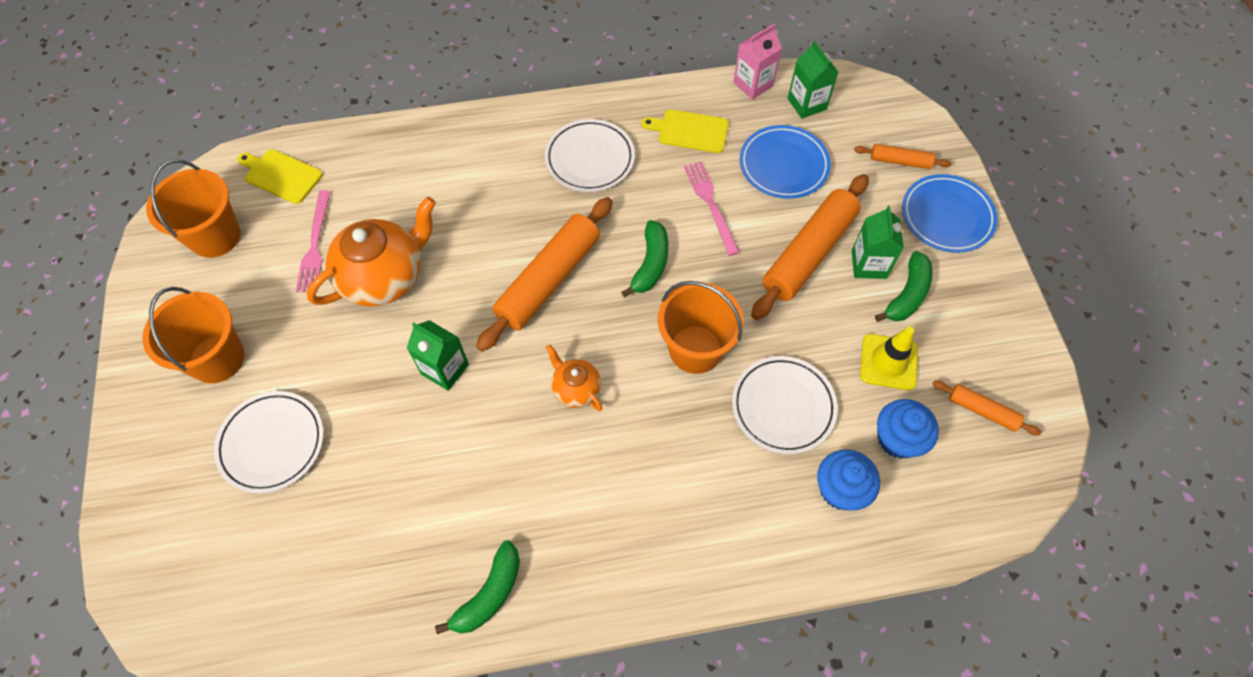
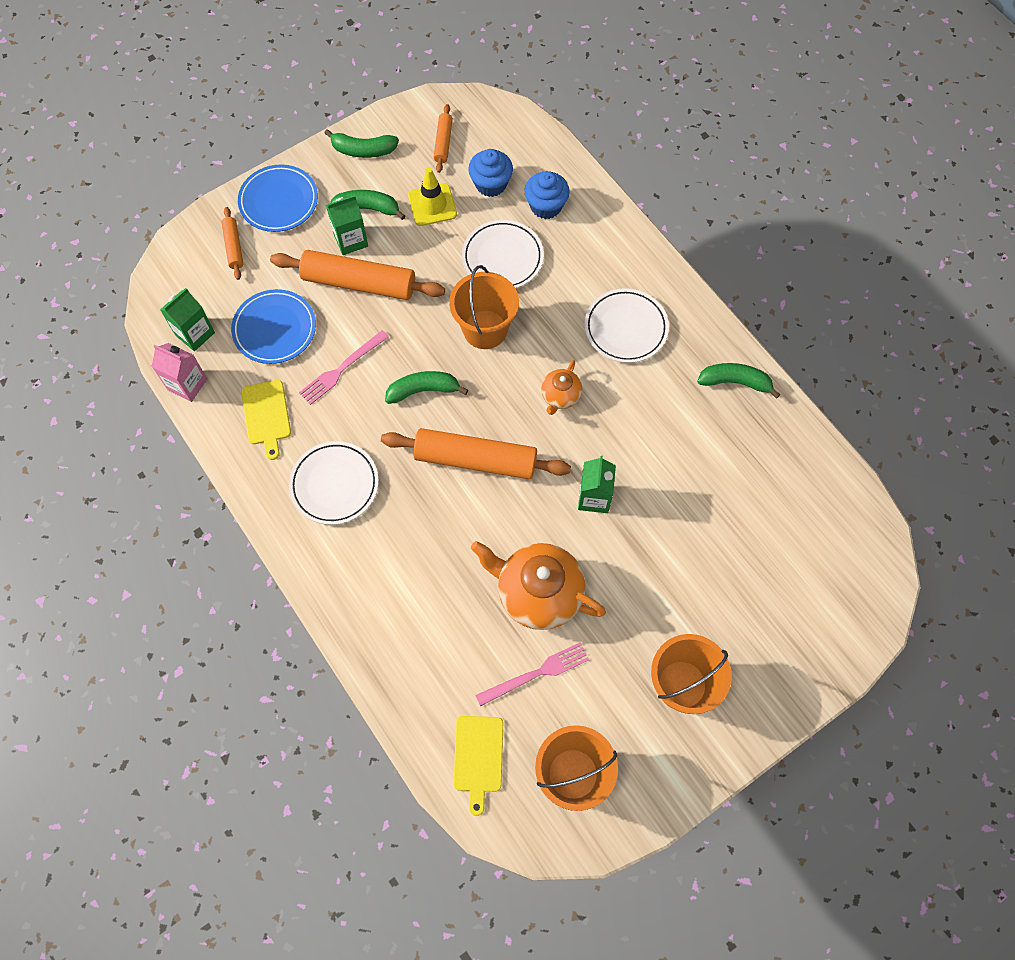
camera: 115 degrees left, 5 degrees up
white plate [214,391,324,494] -> white plate moved to [584,288,669,363]
none -> green banana [324,129,399,158]

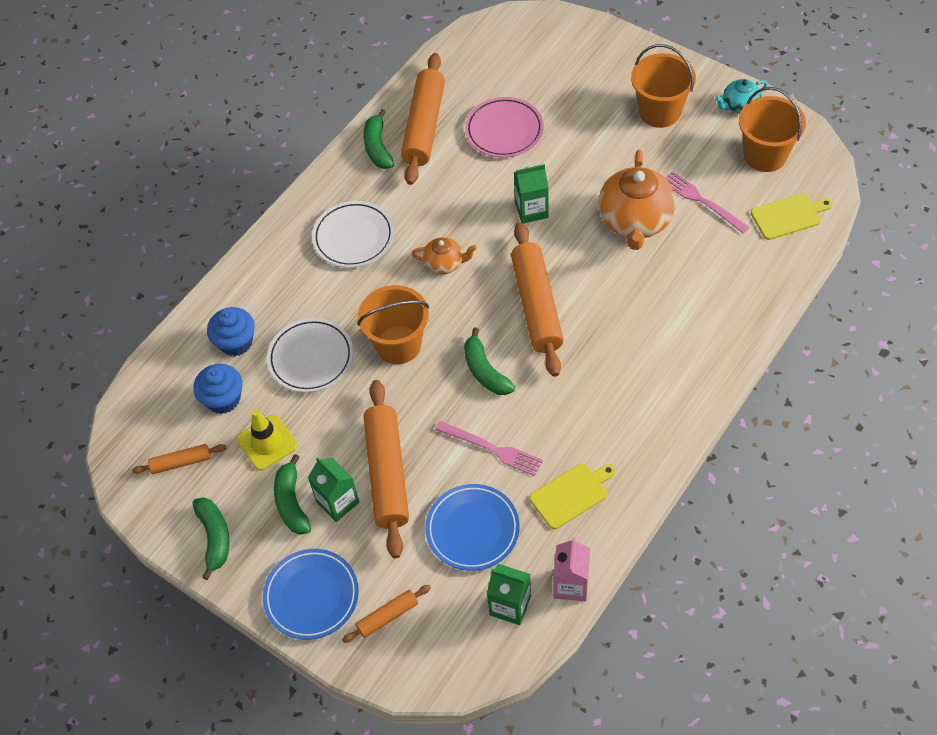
camera: 105 degrees left, 10 degrees down
white plate [289,441,379,525] -> none
none -> orange rolling pin [401,53,445,185]
none -> pink plate [465,97,544,158]
none -> turquoise teapot [715,79,768,114]

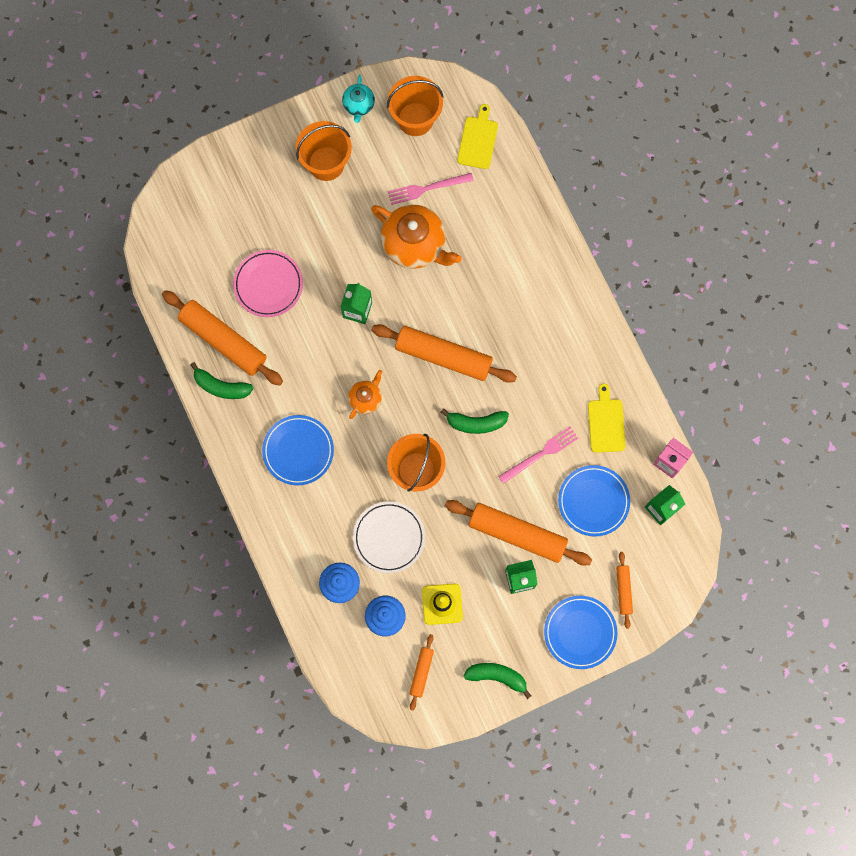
camera: 65 degrees left, 20 degrees up
green banana [274,454,311,535] -> none
white plate [312,201,394,268] -> blue plate [262,415,334,485]

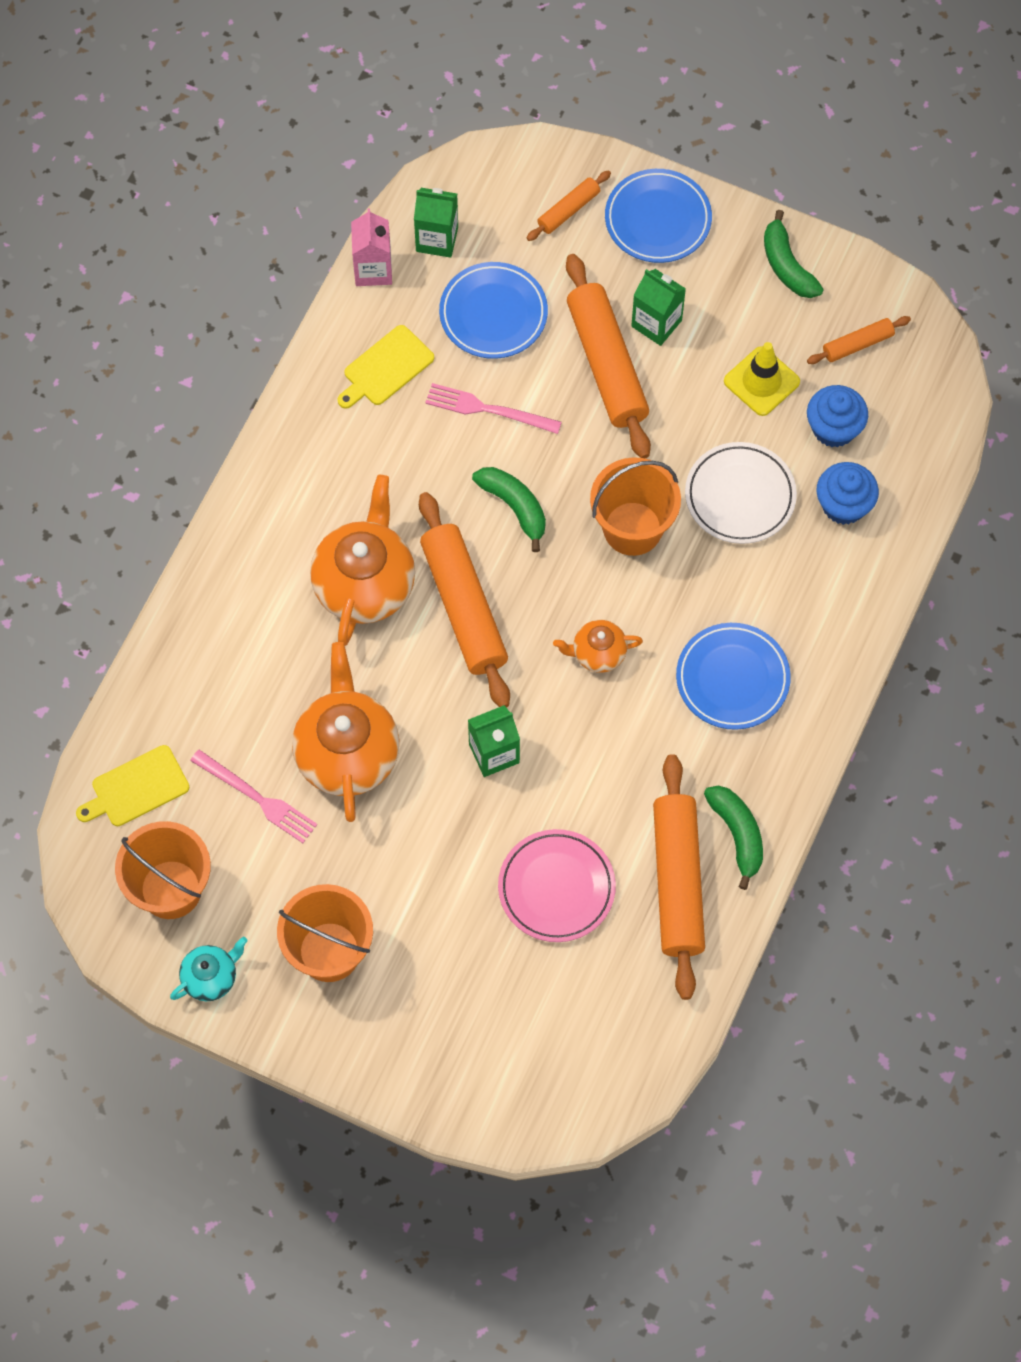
camera: 130 degrees left, 10 degrees down
none -> orange teapot [310,475,415,646]

